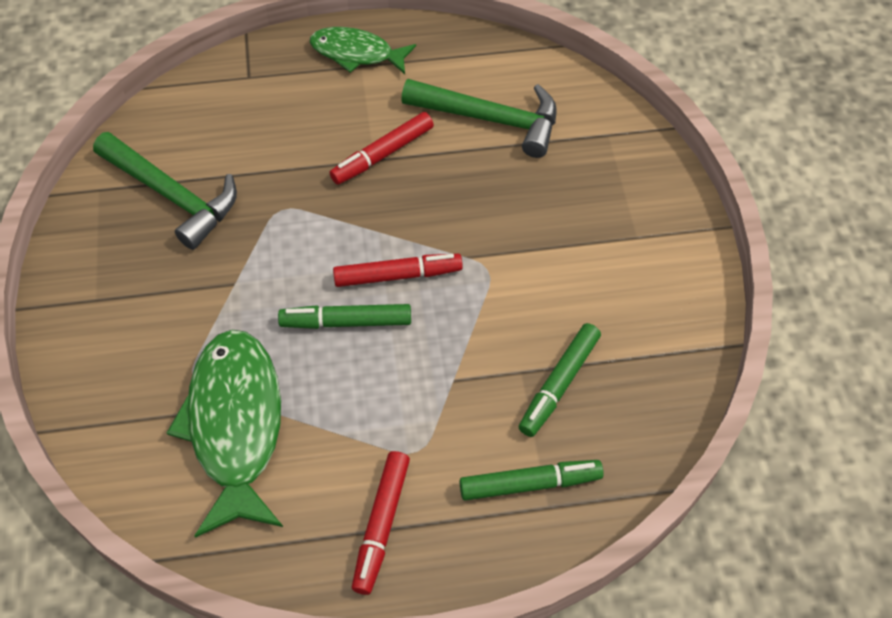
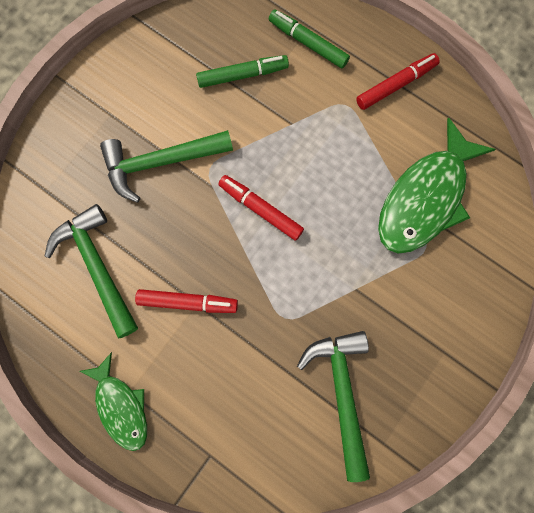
camera: 135 degrees left, 20 degrees up
green marker [278,304,411,329] -> none
none -> green hammer [100,130,233,203]

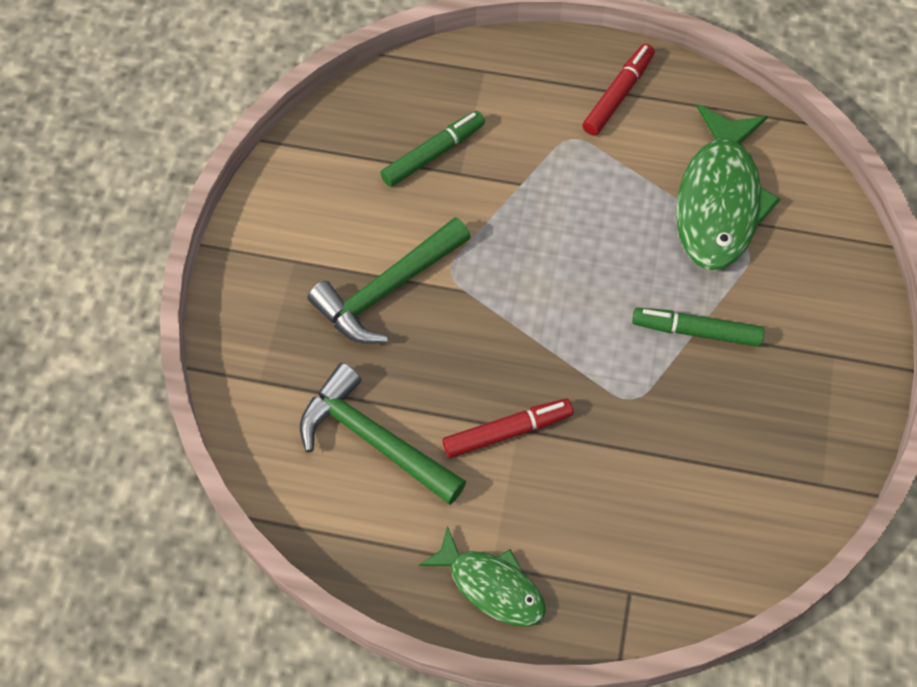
camera: 25 degrees left, 15 degrees down
red marker [218,175,304,241] -> none
green marker [269,9,350,69] -> green marker moved to [632,307,764,347]
green hammer [297,331,370,482] -> none

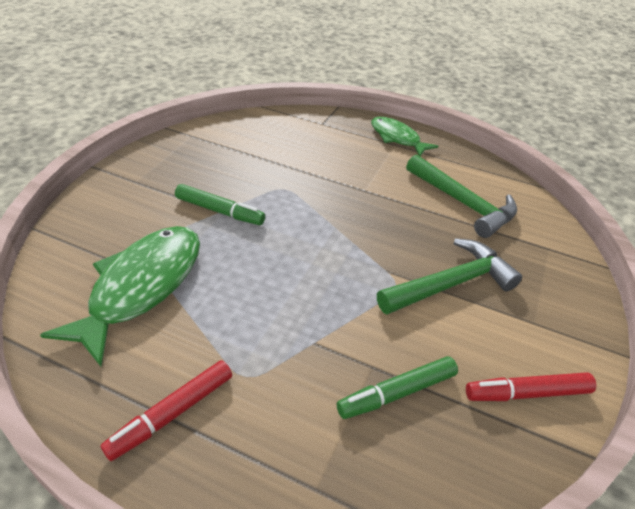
camera: 170 degrees left, 20 degrees down
red marker [442,399,573,458] -> red marker moved to [466,373,596,401]

